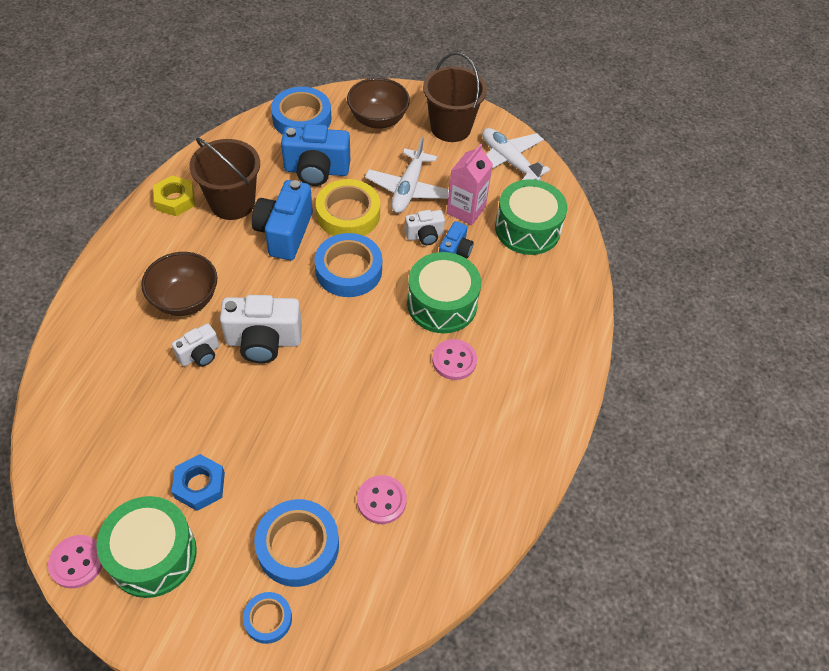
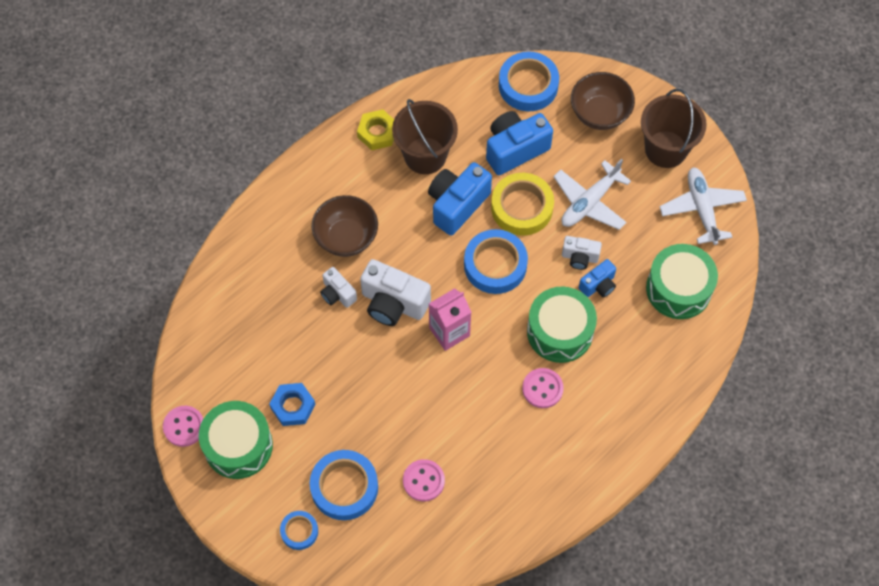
camera: 30 degrees right, 10 degrees up
white camera [172,323,219,367] -> white camera turned 60 degrees clockwise [320,267,357,308]
blue camera [281,124,350,186] -> blue camera turned 120 degrees clockwise [486,111,553,175]
pink carton [447,144,493,225] -> pink carton moved to [429,288,471,351]

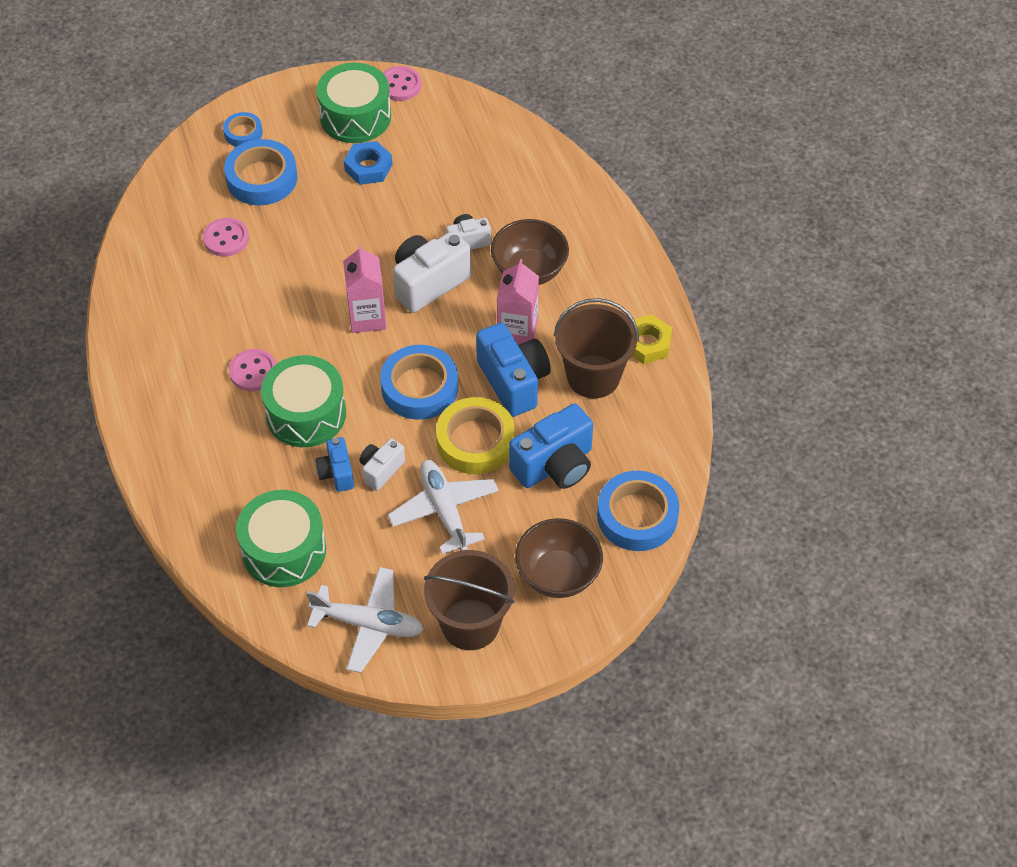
camera: 115 degrees right, 10 degrees down
blue camera [486,111,553,175] -> blue camera turned 60 degrees clockwise [509,404,593,489]
none -> pink carton [497,259,539,345]

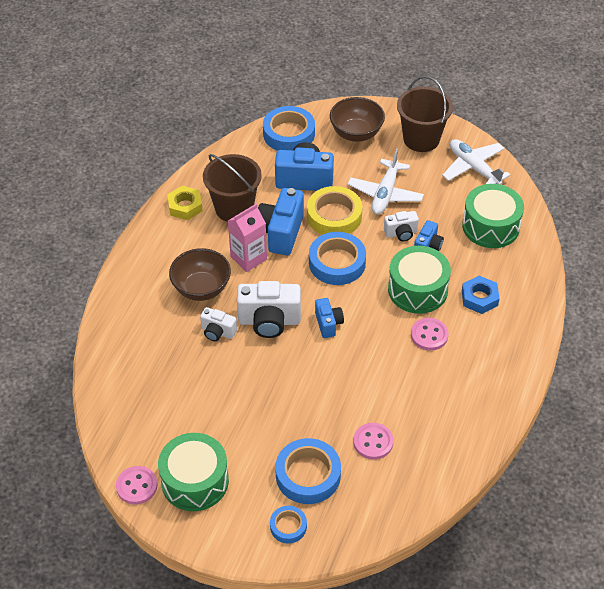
camera: 140 degrees left, 5 degrees down
pink carton [343,244,387,333] -> blue camera [315,298,344,338]
blue nut [344,141,392,185] -> blue nut moved to [462,276,500,314]

